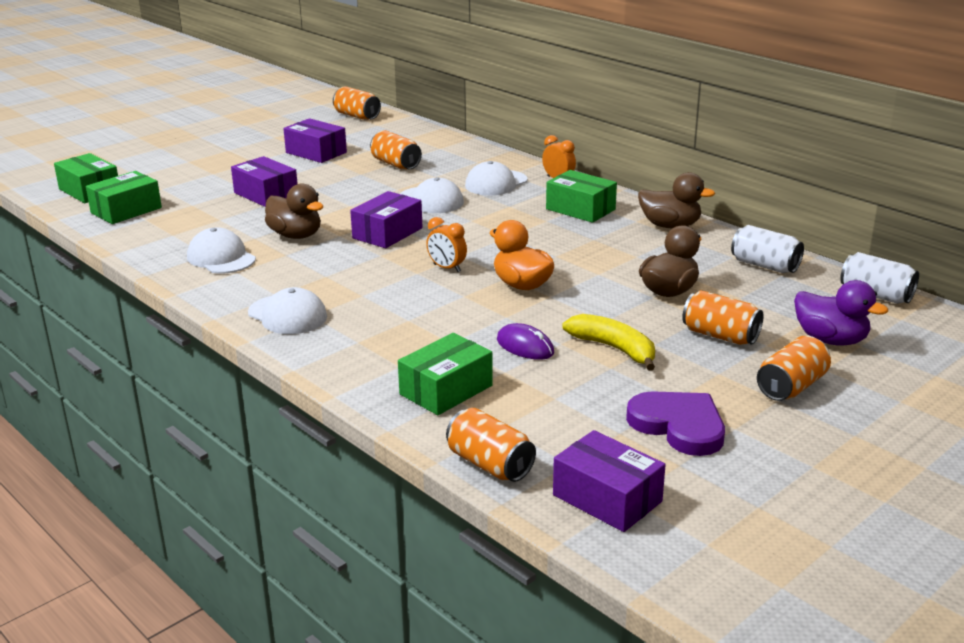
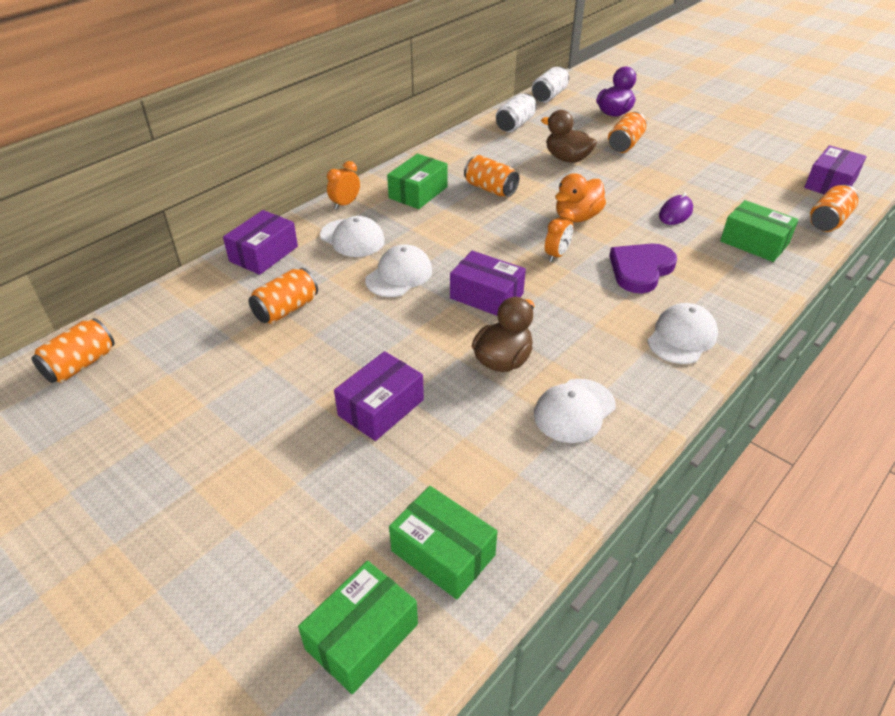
camera: 95 degrees left, 15 degrees up
purple box [283,118,347,163] -> purple box moved to [223,210,298,275]
yellow banana [562,314,655,371] -> none
purple heart [626,391,725,456] -> purple heart moved to [609,244,677,293]
brown duck [638,172,715,229] -> none
orange can [757,335,831,401] -> orange can moved to [464,155,519,197]

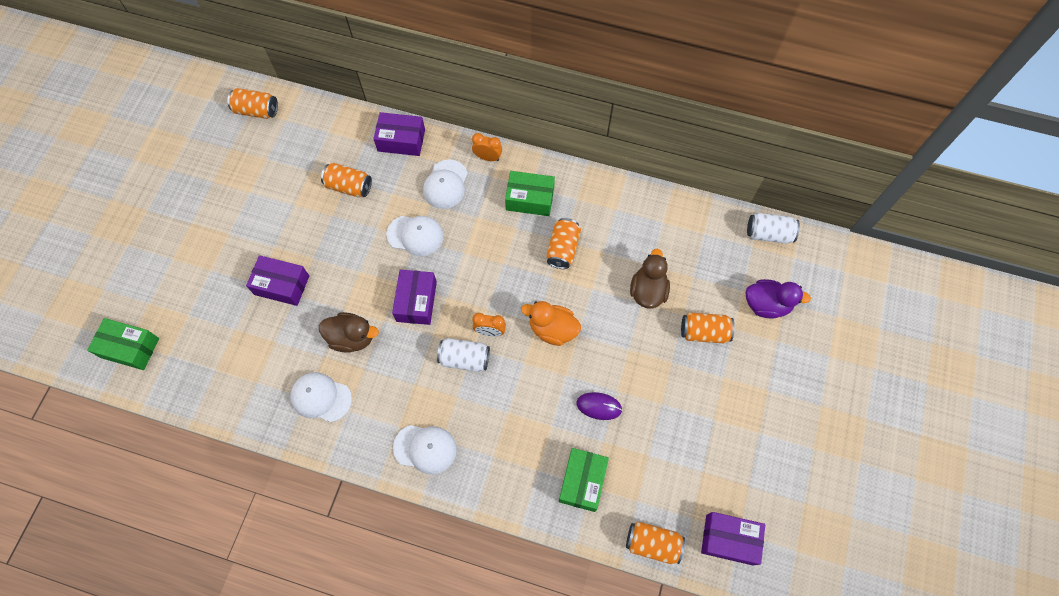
camera: 65 degrees right, 25 degrees up
green box [389,486,497,599] -> none
white can [496,94,537,132] -> white can moved to [437,338,490,372]
purple heart [609,244,677,293] -> none

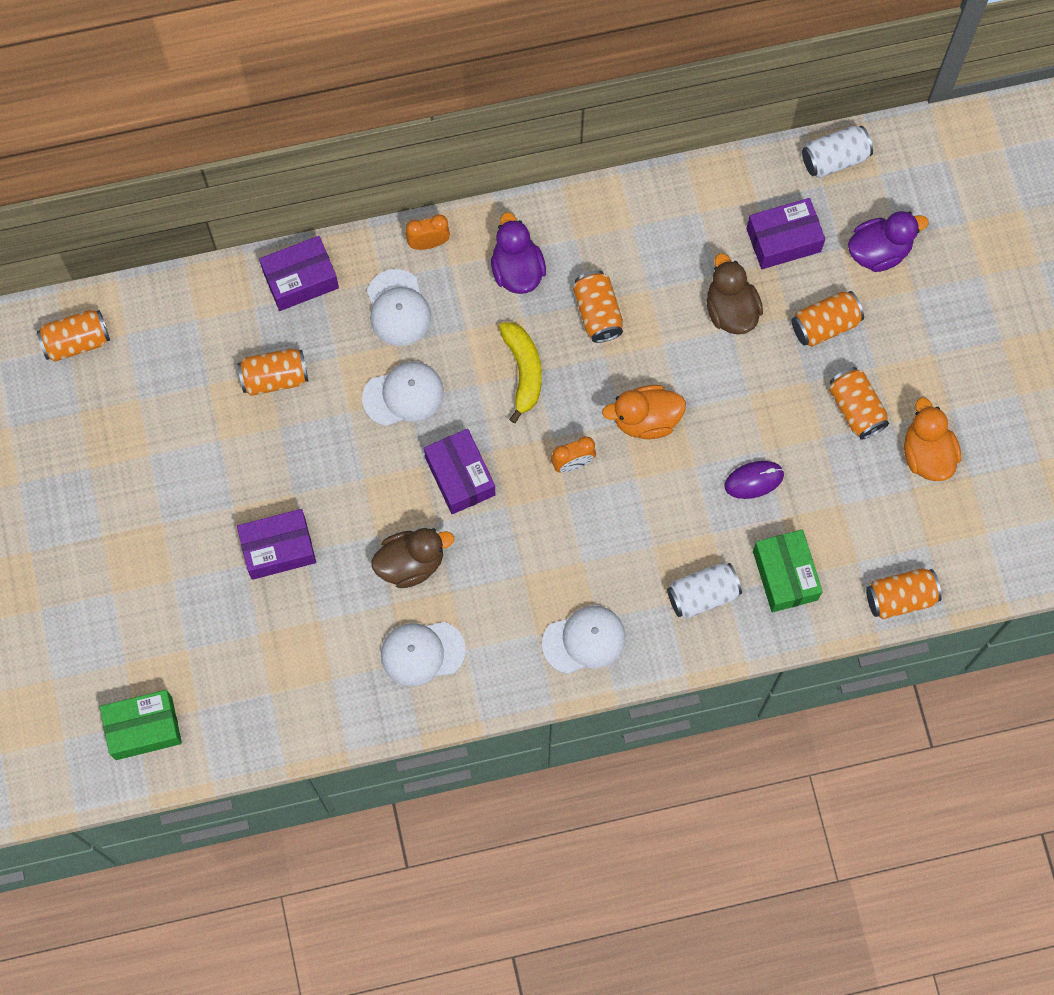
camera: 30 degrees left, 5 degrees up
white can [437,338,490,372] -> white can moved to [667,563,742,619]
green box [505,171,555,216] -> purple duck [491,212,546,294]
purple box [701,512,765,565] -> purple box moved to [746,198,825,269]
none -> yellow banana [499,322,542,423]
none -> orange can [829,367,889,440]
none -> orange duck [904,397,961,481]

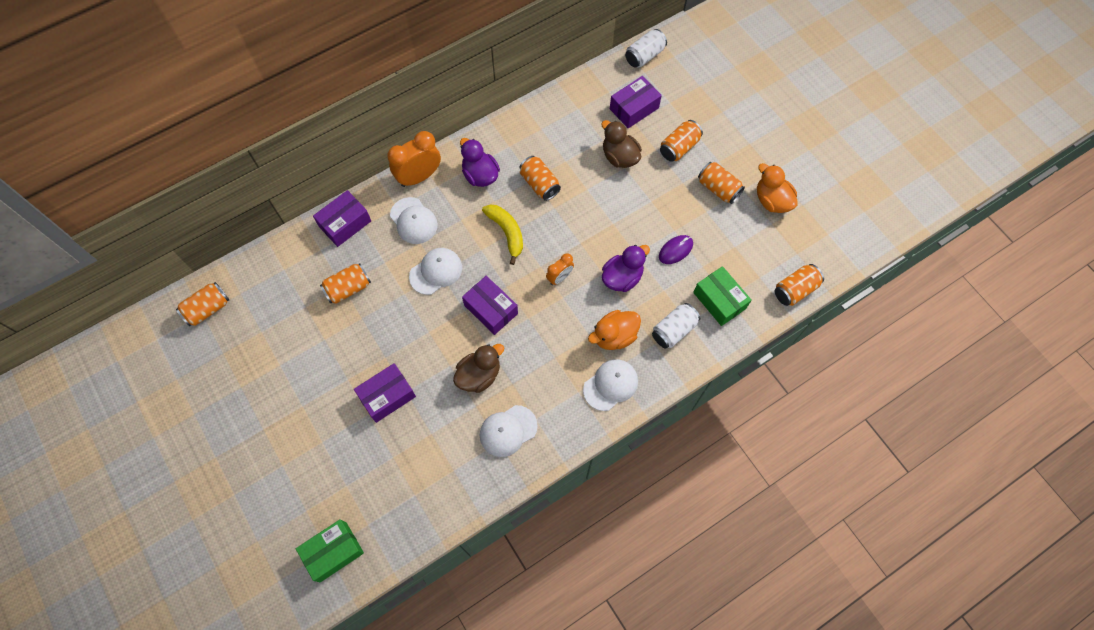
camera: 20 degrees left, 5 degrees down
orange clock [406,214,450,250] -> orange clock [387,131,441,187], size x1.76
orange duck [602,385,686,439] -> orange duck moved to [588,310,641,350]
purple duck [848,211,929,272] -> purple duck moved to [602,245,650,292]

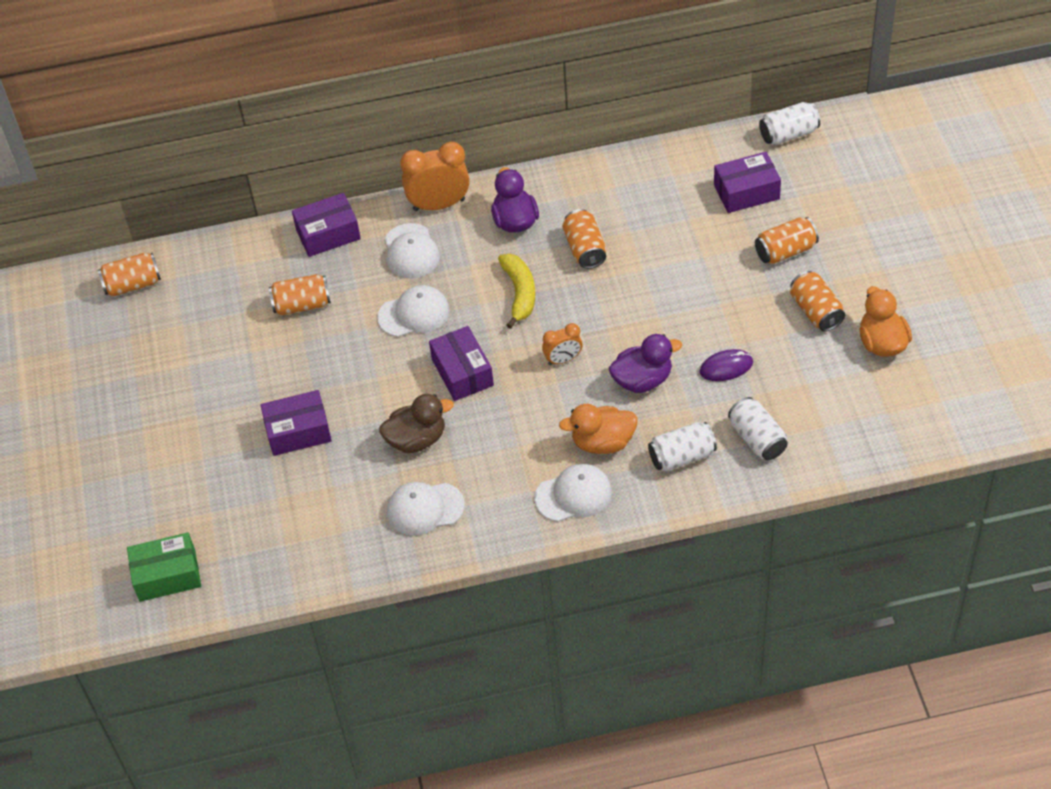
camera: 25 degrees right, 15 degrees down
brown duck [602,120,642,168] -> none
green box [693,266,751,326] -> white can [728,397,788,460]
orange can [775,264,824,306] -> none

